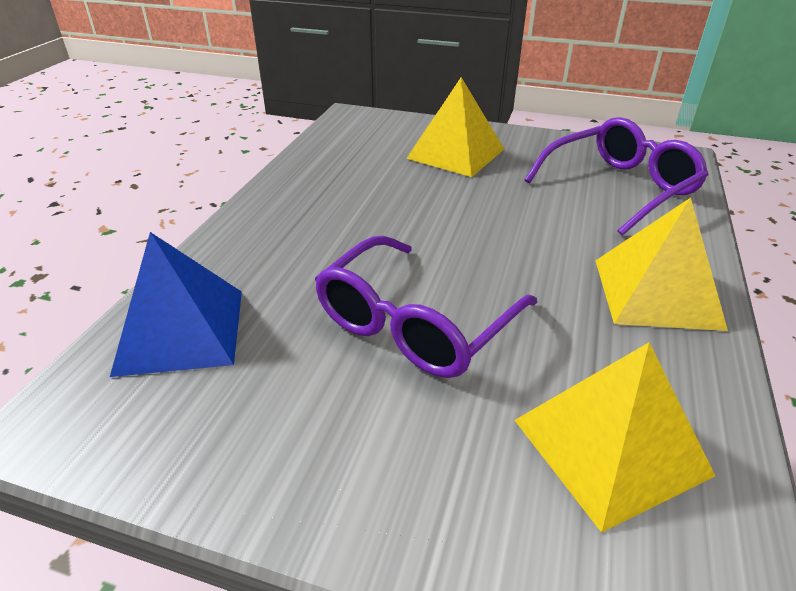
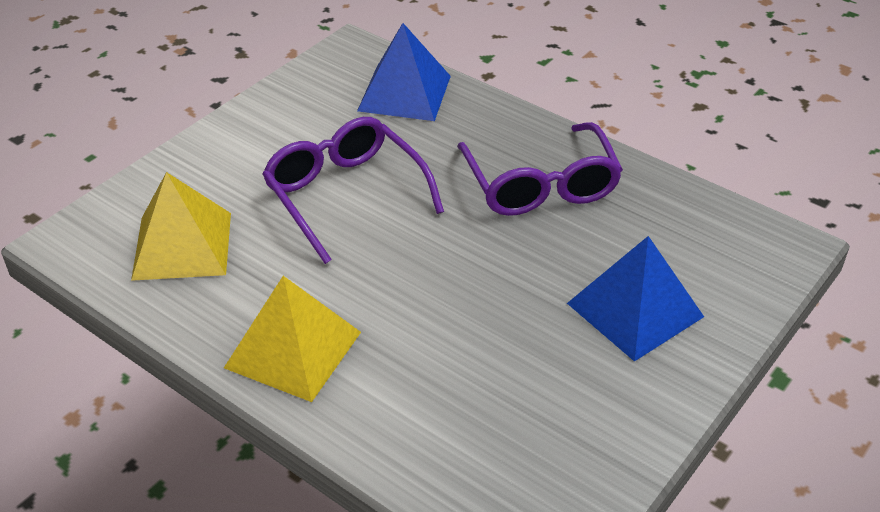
camera: 110 degrees right, 5 degrees up
yellow pyramid [406,77,504,177] -> blue pyramid [567,236,704,362]
purple glasses [525,117,708,236] -> purple glasses moved to [457,122,623,216]

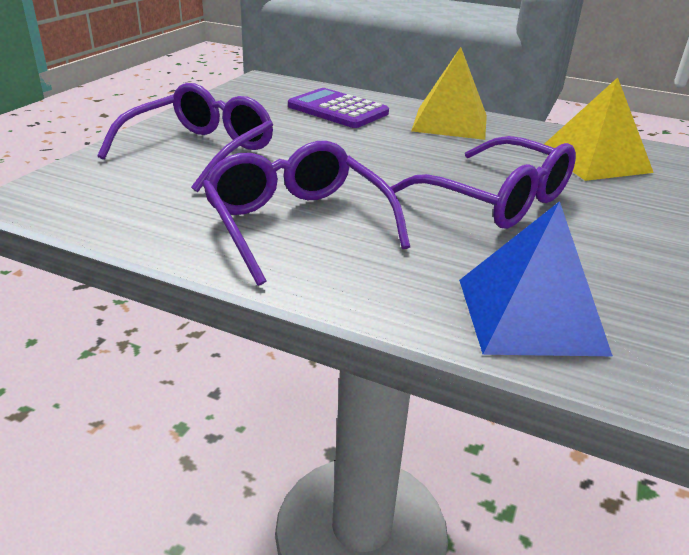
camera: 165 degrees right, 10 degrees down
blue pyramid [567,236,704,362] -> purple glasses [97,83,273,192]
none -> purple calculator [288,88,389,128]

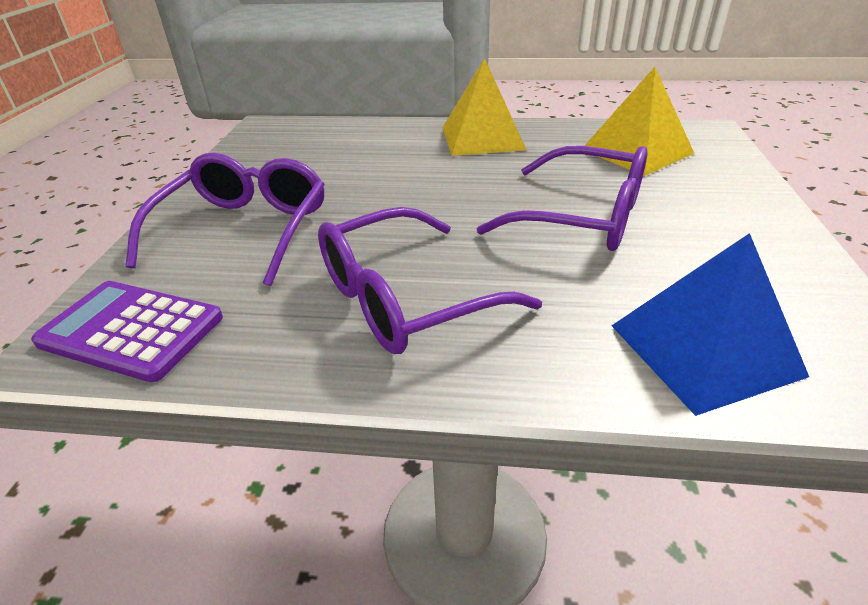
camera: 15 degrees left, 5 degrees up
purple glasses [202,141,410,286] -> purple glasses turned 75 degrees counterclockwise [318,207,542,354]
purple calculator [288,88,389,128] -> purple calculator moved to [31,281,223,382]

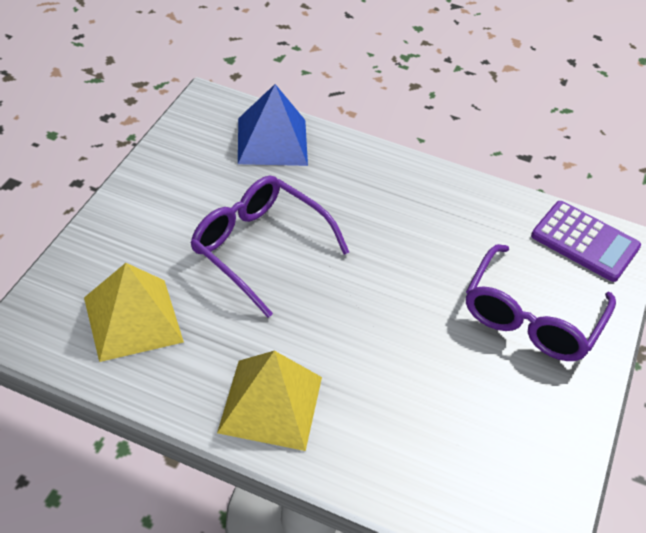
camera: 170 degrees left, 10 degrees up
purple glasses [318,207,542,354] -> none

